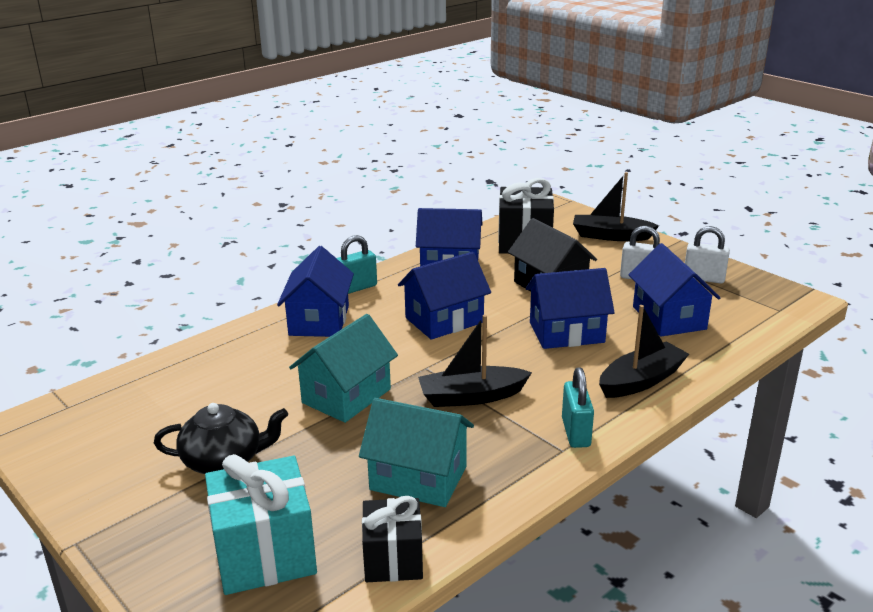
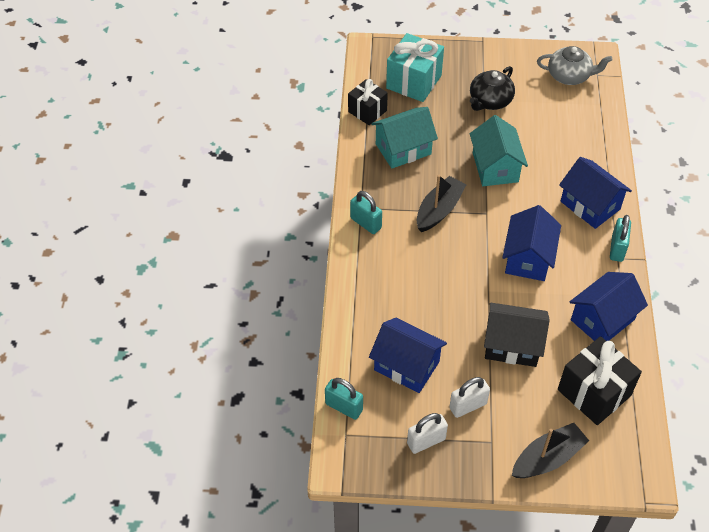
camera: 135 degrees right, 25 degrees up
blue house [526,268,615,349] -> none
black boat [599,305,689,398] -> none
none -> turquoise padlock [325,378,363,420]
none -> grey teapot [537,46,613,85]

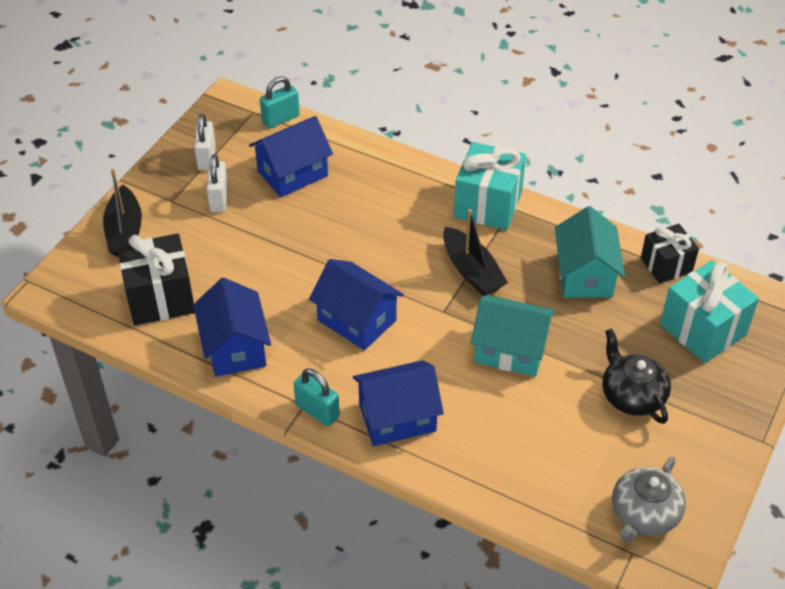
camera: 115 degrees right, 5 degrees down
turquoise padlock [350,191,382,234] -> turquoise gift [454,142,526,230]
black house [484,303,550,367] -> none

